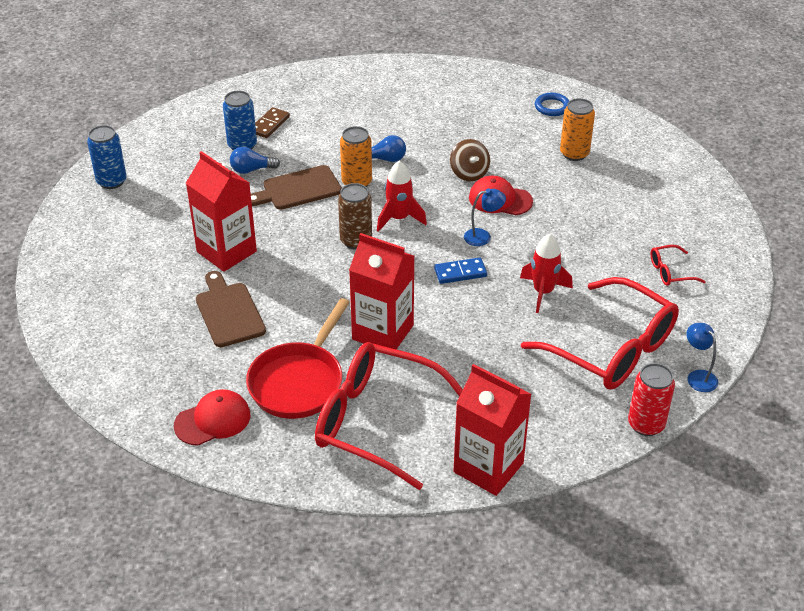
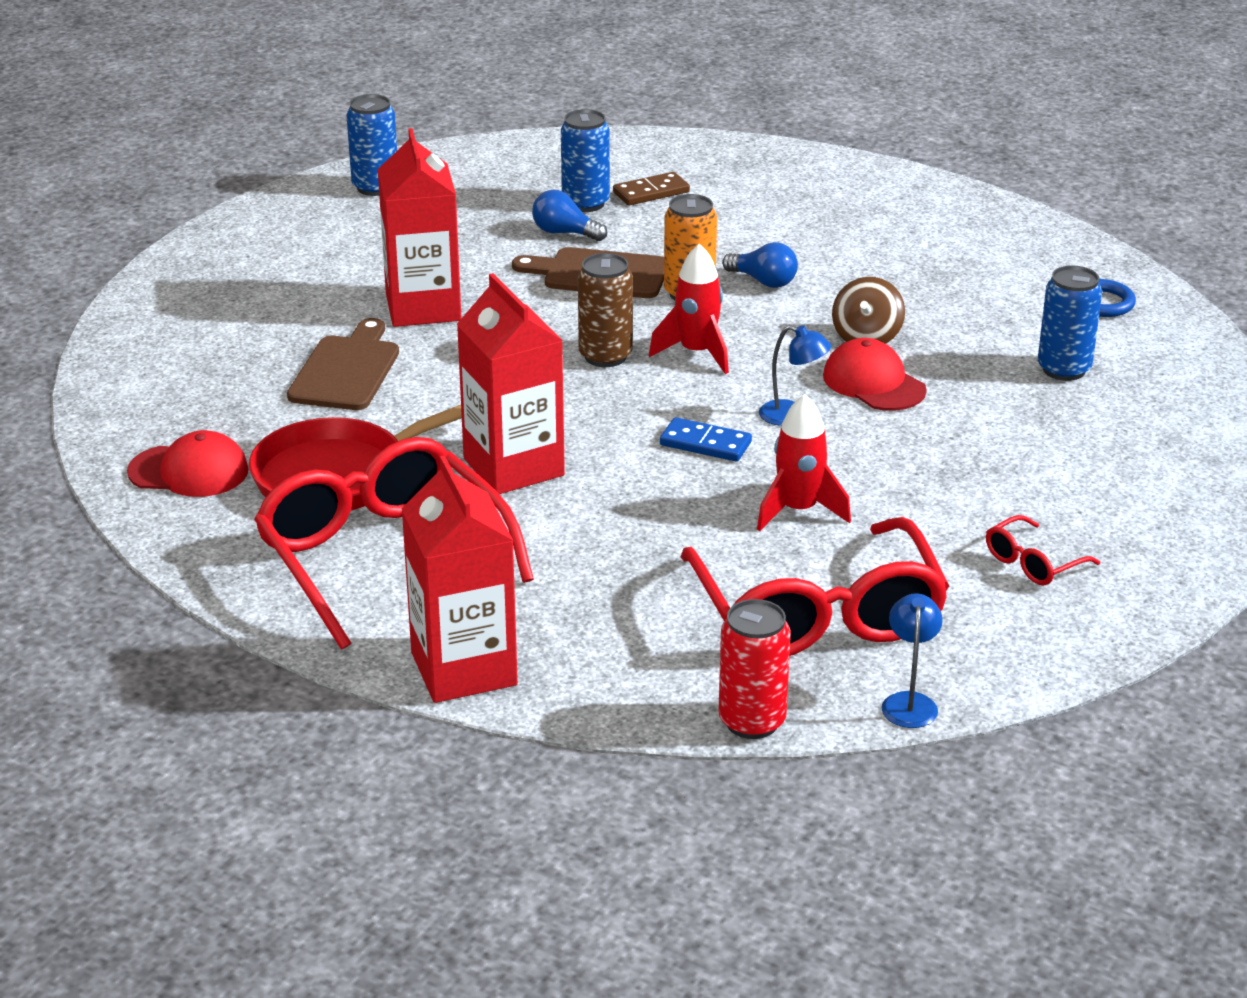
camera: 35 degrees right, 10 degrees down
orange can [560,98,595,161] -> blue can [1038,265,1102,381]
red glasses [651,245,705,286] -> red glasses turned 60 degrees counterclockwise [986,515,1100,585]

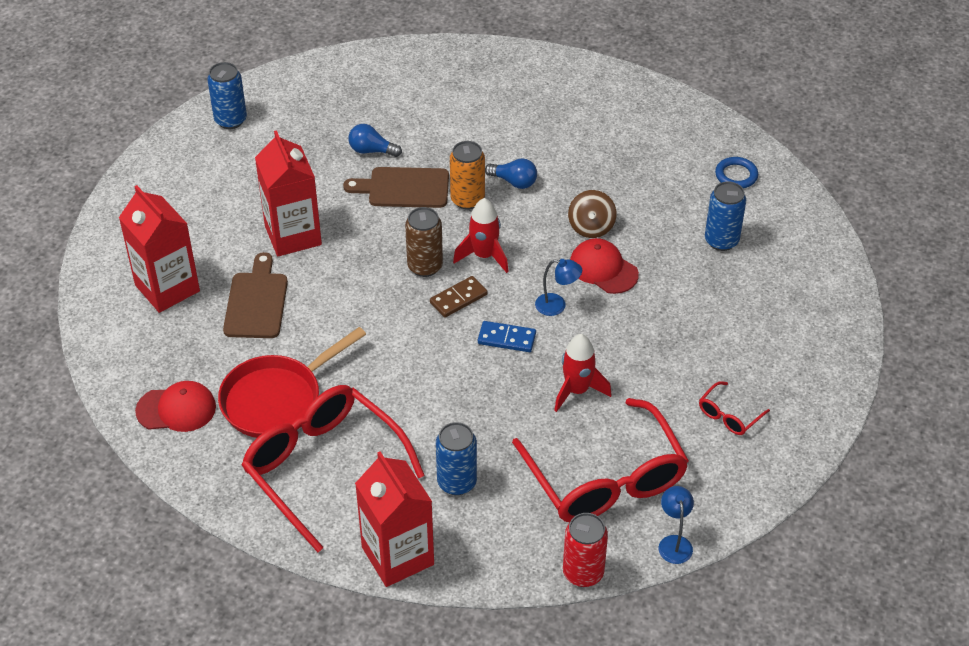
camera: 10 degrees left, 15 degrees up
red carton [457,273,565,494] -> red carton moved to [119,185,200,313]
blue can [561,109,610,212] -> blue can moved to [436,422,477,495]
brown domino [613,172,690,205] -> brown domino moved to [430,276,488,318]

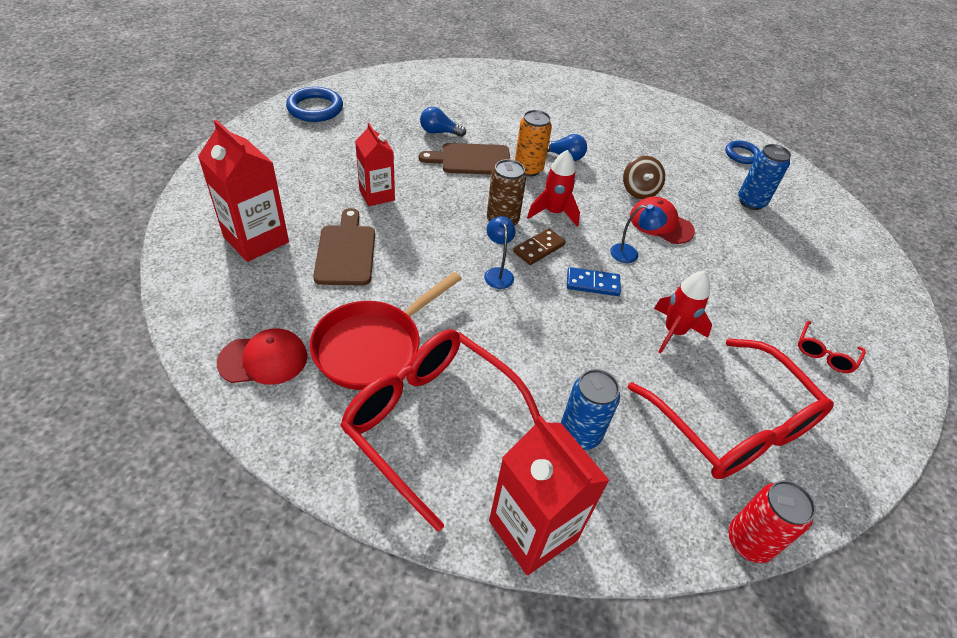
camera: 10 degrees left, 0 degrees up
blue can [207,62,247,129] -> blue ring [286,87,343,122]
red carton [255,130,322,256] -> red carton [355,123,395,206], size x0.65
blue lamp [659,486,694,564] -> blue lamp moved to [484,216,515,289]

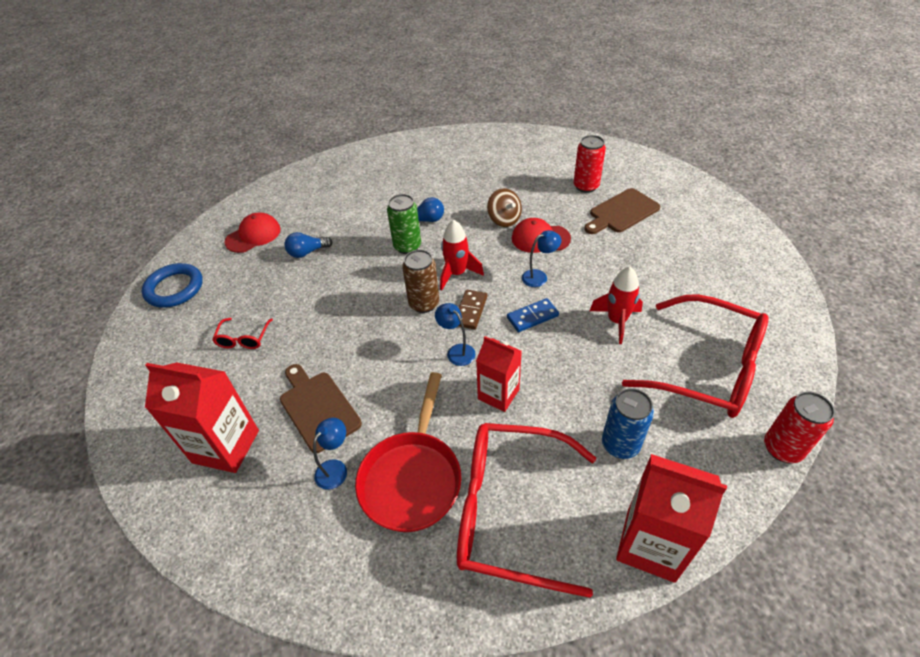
camera: 25 degrees left, 0 degrees up
red cap [217,328,308,385] -> red cap moved to [225,212,281,253]
red carton [355,123,395,206] -> red carton moved to [476,336,522,412]
brown cutting board [419,143,510,174] -> brown cutting board moved to [584,188,661,234]
orange can [515,110,552,177] -> green can [387,194,421,254]
blue ring [725,140,760,164] -> none
blue can [738,144,791,210] -> red can [573,135,606,193]
red glasses [798,321,866,373] -> red glasses moved to [212,318,273,349]
none -> blue lamp [313,418,347,490]

